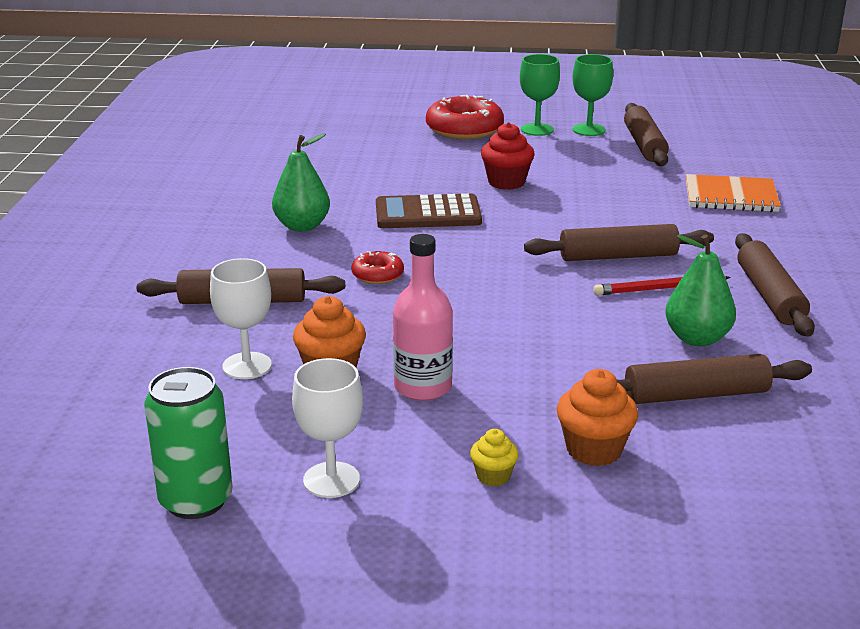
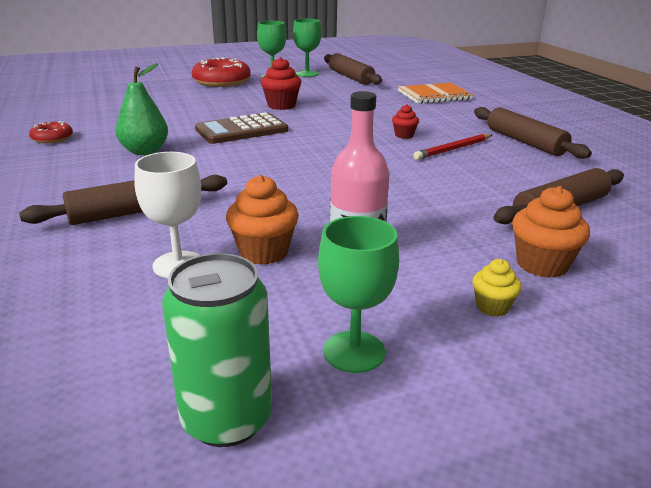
camera: 25 degrees left, 0 degrees up
white goblet [292,358,363,498] -> green goblet [318,216,399,373]
red donut [351,251,404,284] -> red donut moved to [29,121,73,144]
brown rolling pin [524,224,714,261] -> red cupcake [392,104,419,139]
green pear [665,234,736,346] -> none

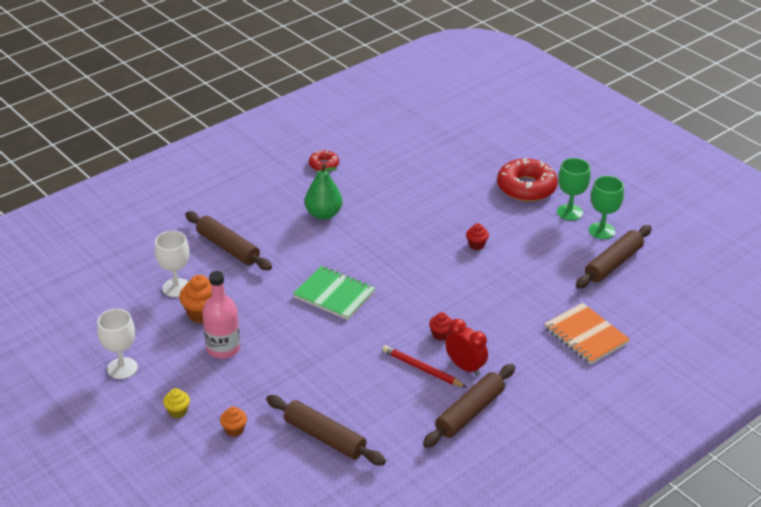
camera: 70 degrees right, 10 degrees up
green can [162,253,272,447] -> none
brown calculator [195,112,288,144] -> none
red cupcake [261,57,302,110] -> red cupcake [466,223,489,250], size x0.58
green goblet [318,216,399,373] -> white goblet [97,309,138,379]
orange cupcake [512,186,590,278] -> orange cupcake [220,406,247,437], size x0.58
none -> green notebook [293,266,375,320]
none -> red clock [445,319,488,376]

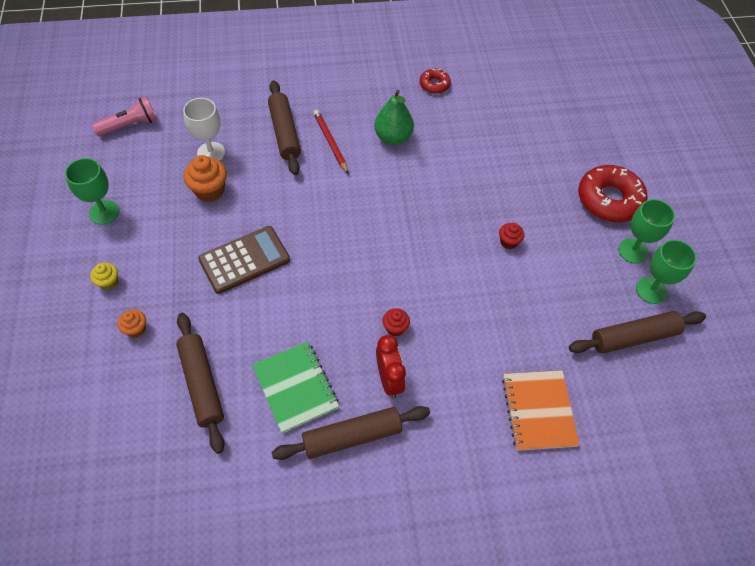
camera: 30 degrees right, 20 degrees up
white goblet [97,309,138,379] -> green goblet [65,158,119,225]
pink bottle [202,271,240,359] -> none
green notebook [293,266,375,320] -> green notebook moved to [252,341,339,433]
red pencil [382,345,467,388] -> red pencil moved to [313,110,348,174]
none -> pink flashlight [92,96,157,136]
none -> brown calculator [198,226,290,294]

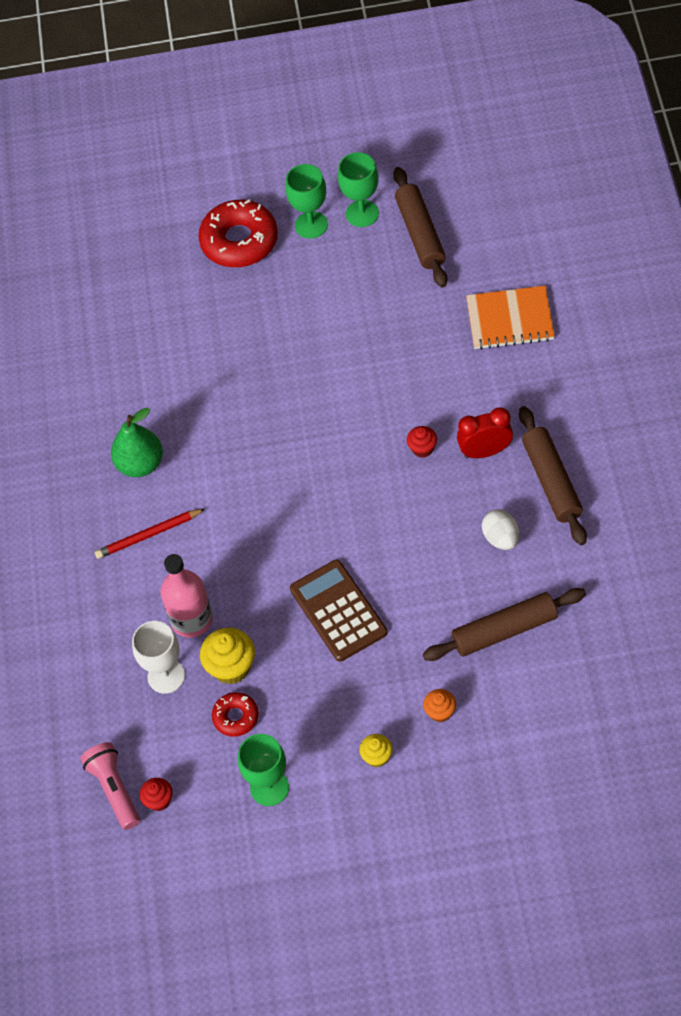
camera: 80 degrees left, 0 degrees up
orange cupcake [184,155,227,202] -> yellow cupcake [200,628,255,684]
green notebook [252,341,339,433] -> white egg [482,509,519,550]
brown rolling pin [268,80,301,175] -> none
red donut [420,69,451,94] -> red donut moved to [212,692,259,737]
red cupcake [499,223,524,249] -> red cupcake moved to [140,778,173,811]
none -> pink bottle [160,554,213,638]

